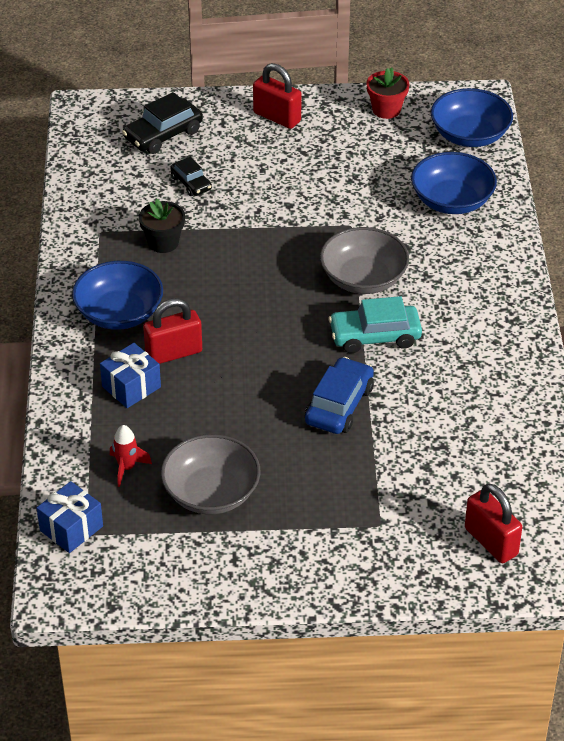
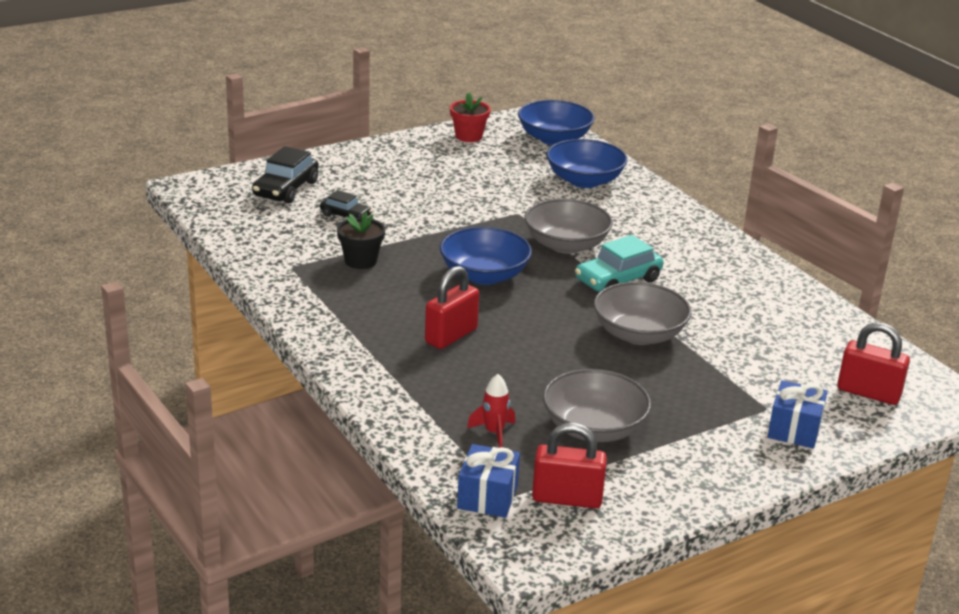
camera: 30 degrees left, 15 degrees down
blue bowl [72,261,163,330] -> blue bowl moved to [440,227,532,285]
blue gift [100,343,161,408] -> blue gift moved to [767,380,827,448]
red padlock [253,63,302,129] -> red padlock moved to [532,423,607,508]
blue car [305,357,374,434] -> grey bowl [594,282,692,345]

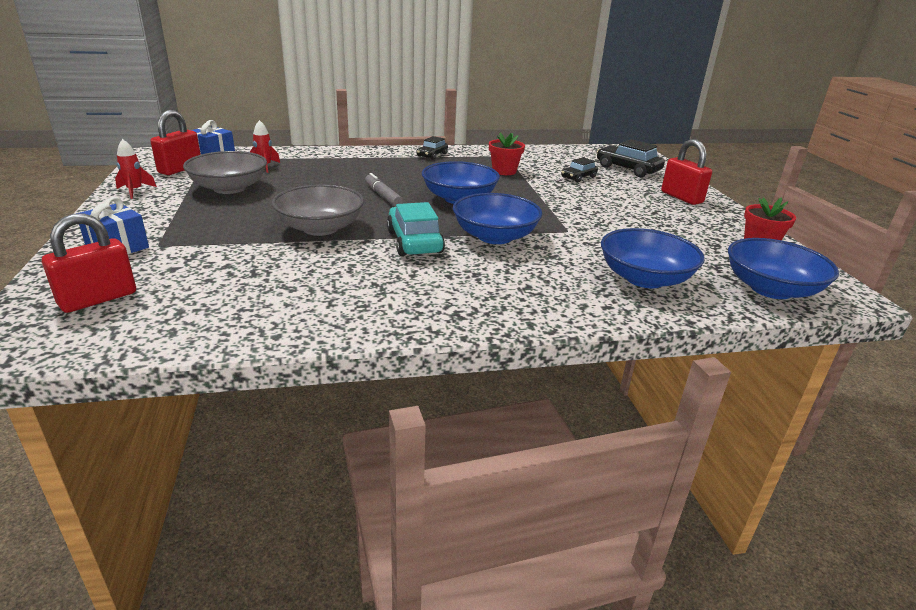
camera: 110 degrees right, 0 degrees up
black flower pot [337,212,385,269] -> red flower pot [489,133,525,175]
red padlock [425,266,479,349] -> red padlock moved to [661,139,712,205]
grey bowl [524,199,613,254] -> blue bowl [453,193,542,244]
none -> red rocket [115,139,157,199]
none -> grey marker [365,173,403,207]
none -> black car [416,136,448,160]

